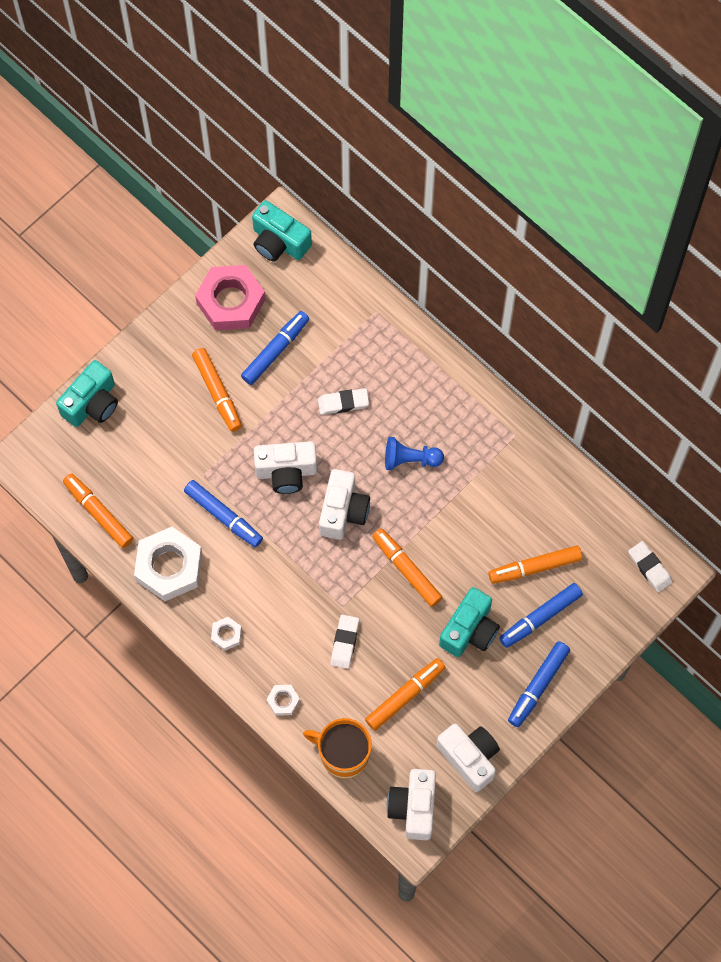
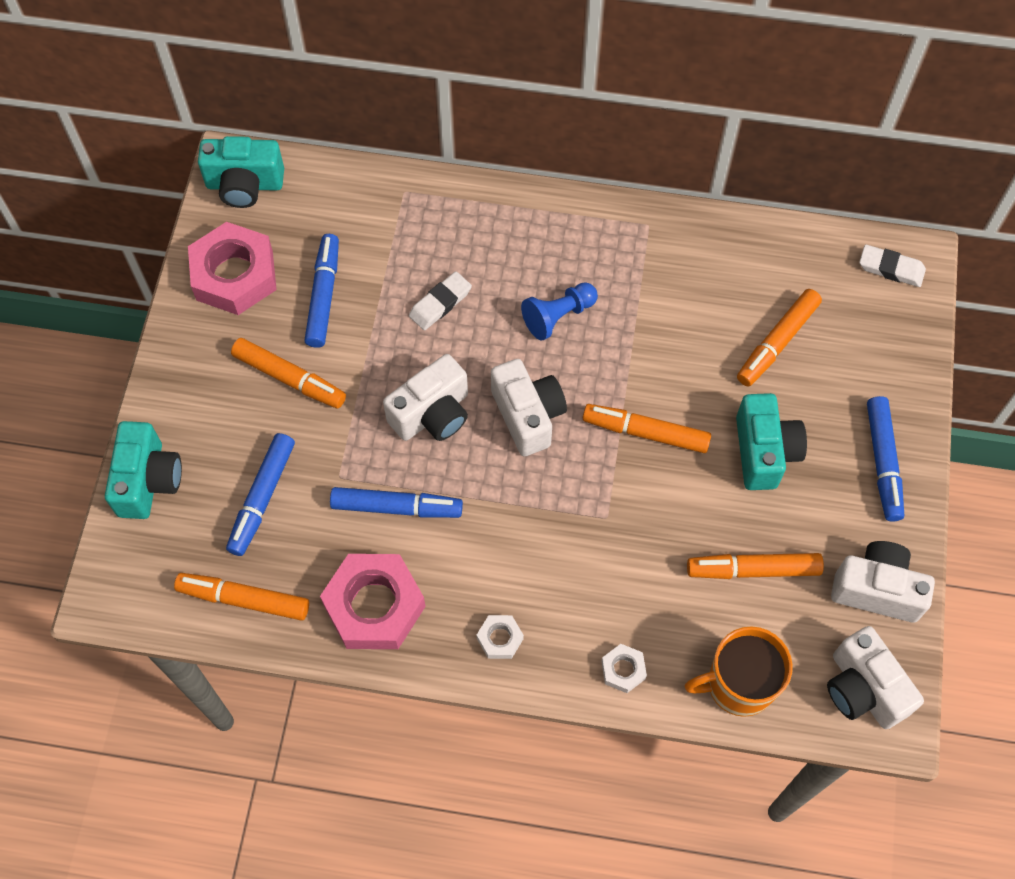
camera: 35 degrees left, 5 degrees down
white nut [134,527,202,601] -> pink nut [320,554,426,649]
white eraser [330,615,359,669] -> none
orange marker [365,658,446,731] -> orange marker turned 105 degrees counterclockwise [687,553,824,579]
blue marker [499,583,583,648] -> blue marker moved to [226,433,295,556]

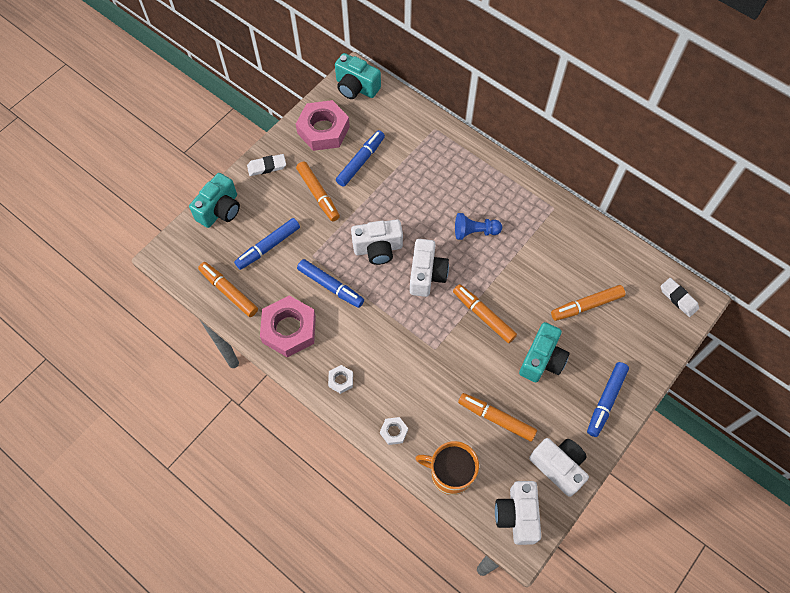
camera: 30 degrees right, 0 degrees up
white eraser [409,271,472,330] -> white eraser moved to [247,154,286,176]

